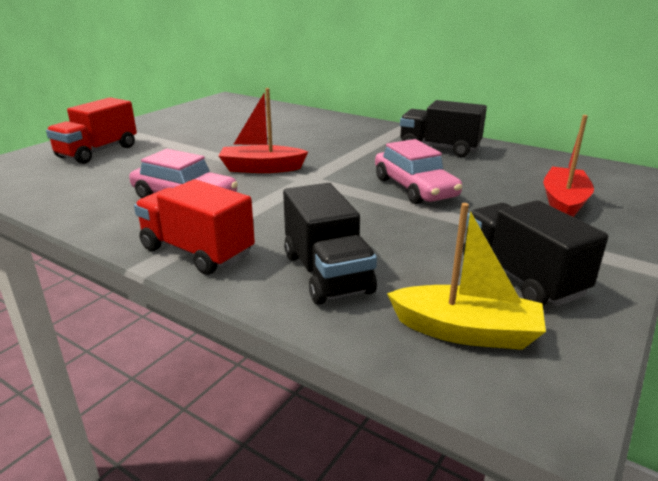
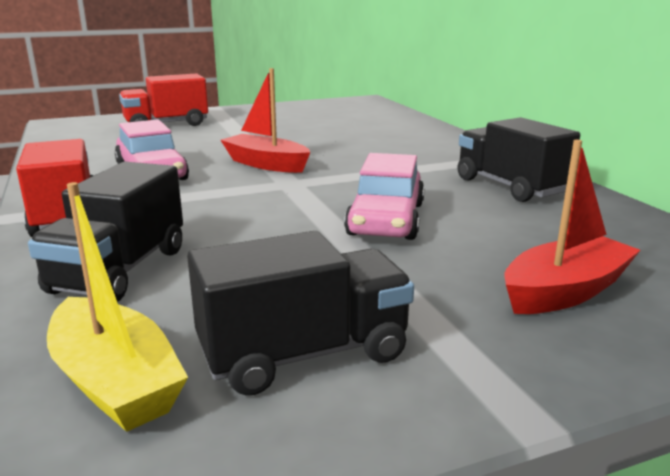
camera: 35 degrees right, 5 degrees down
black truck [463,200,608,306] -> black truck turned 60 degrees clockwise [187,231,414,396]

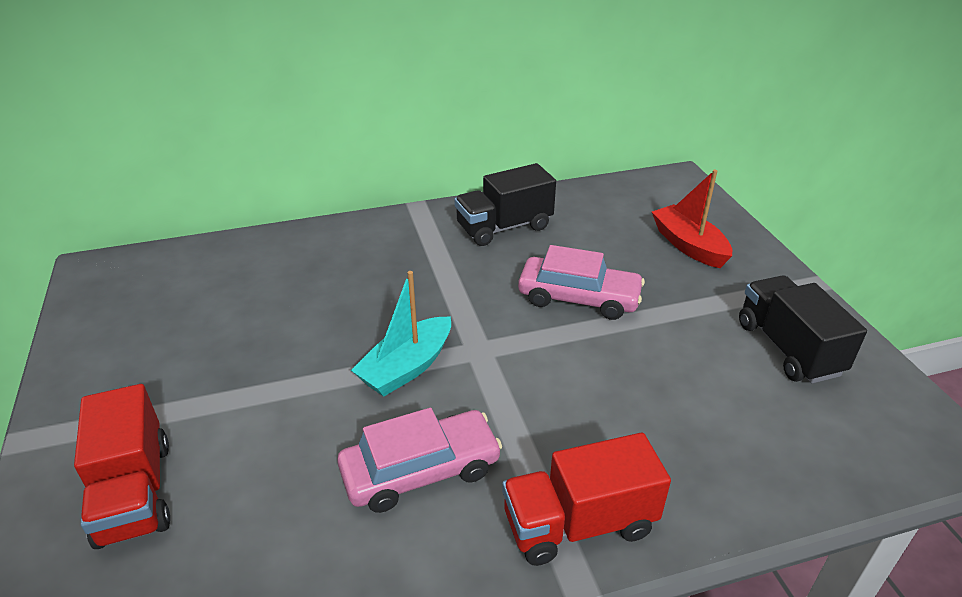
camera: 85 degrees left, 15 degrees up
black truck [28,162,183,302] -> none
yellow boat [47,182,188,432] -> none
red boat [221,68,310,173] -> turquoise boat [351,271,451,397]

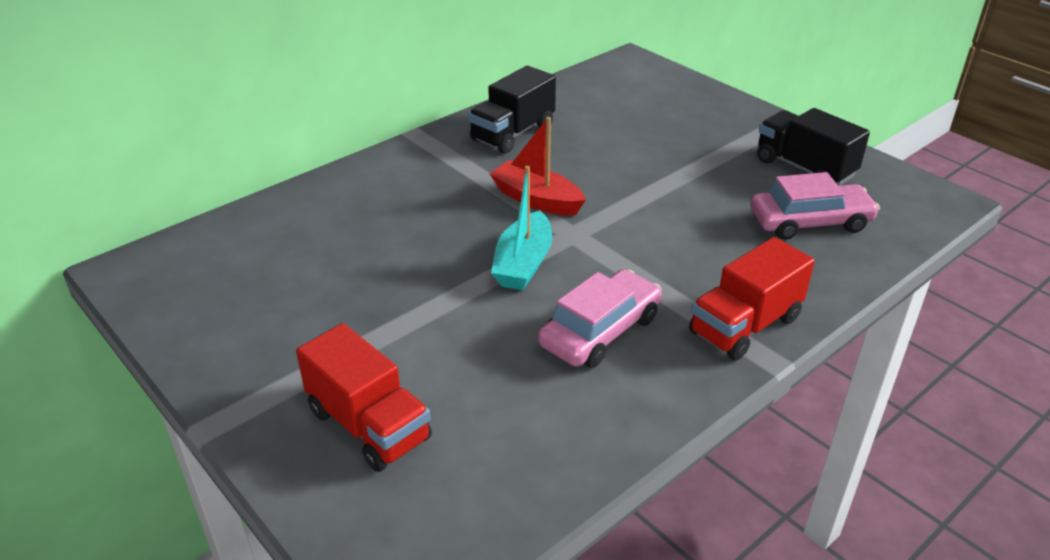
camera: 25 degrees left, 0 degrees up
pink car [518,245,645,320] -> pink car moved to [750,172,880,240]
red boat [652,169,732,268] -> red boat moved to [490,117,585,215]

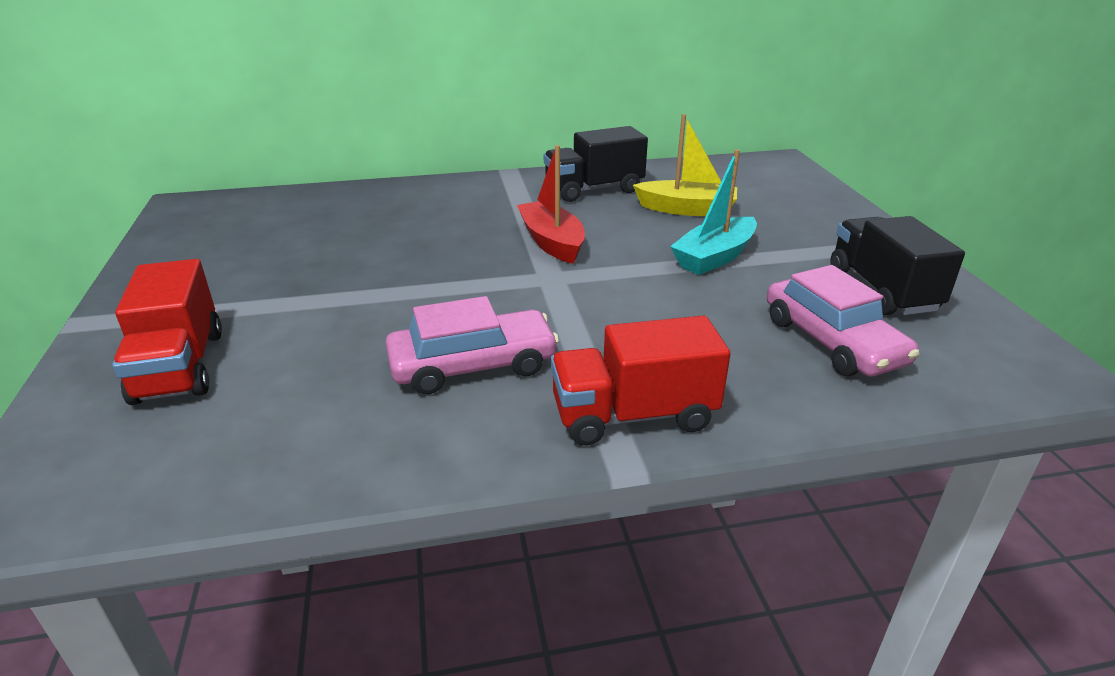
camera: 30 degrees right, 5 degrees down
turquoise boat [491,166,552,290] -> turquoise boat moved to [670,149,757,275]
pink car [750,172,880,240] -> pink car turned 45 degrees clockwise [767,265,919,376]
none -> yellow boat [633,114,737,216]

